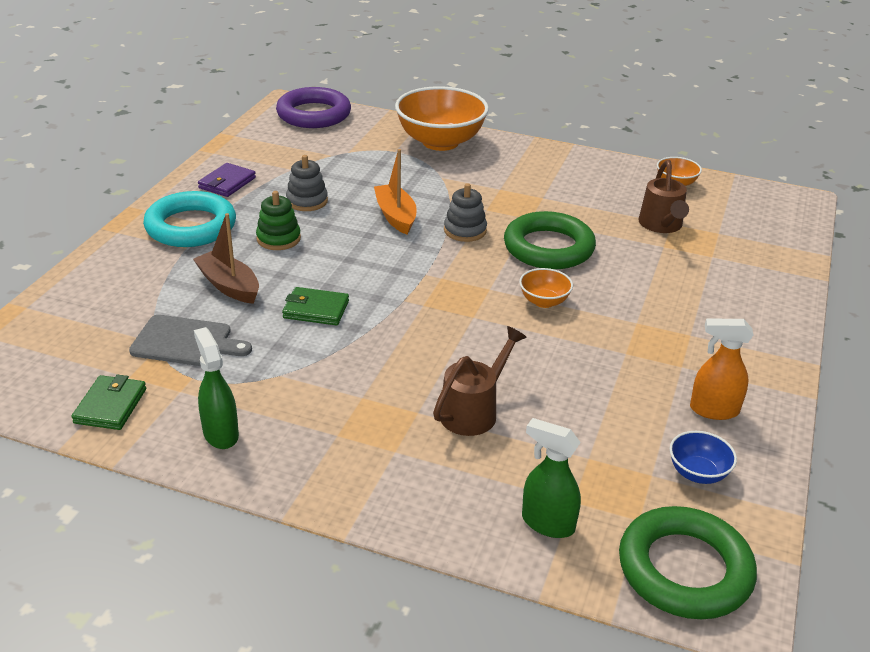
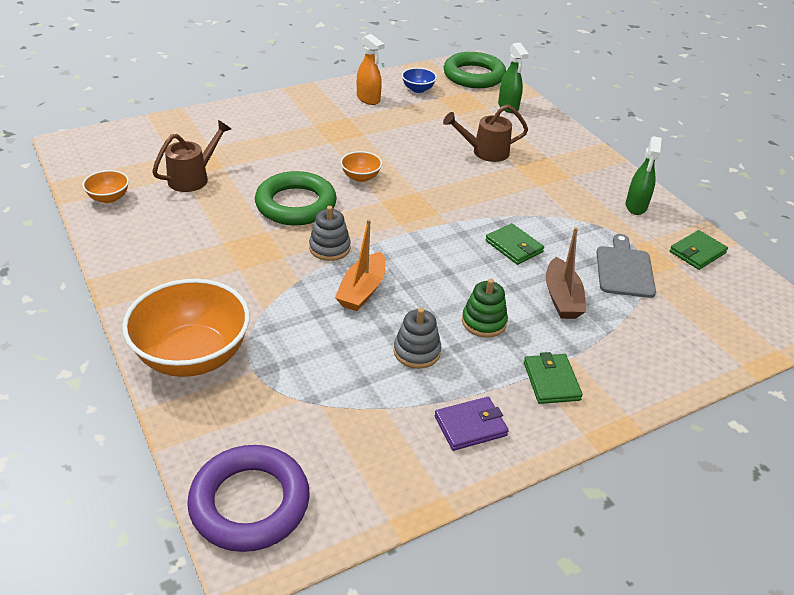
camera: 140 degrees left, 5 degrees up
grey cutting board [129,315,252,366] -> grey cutting board turned 45 degrees clockwise [596,234,656,298]
turquoise ring [143,191,236,247] -> green wallet [524,352,583,404]

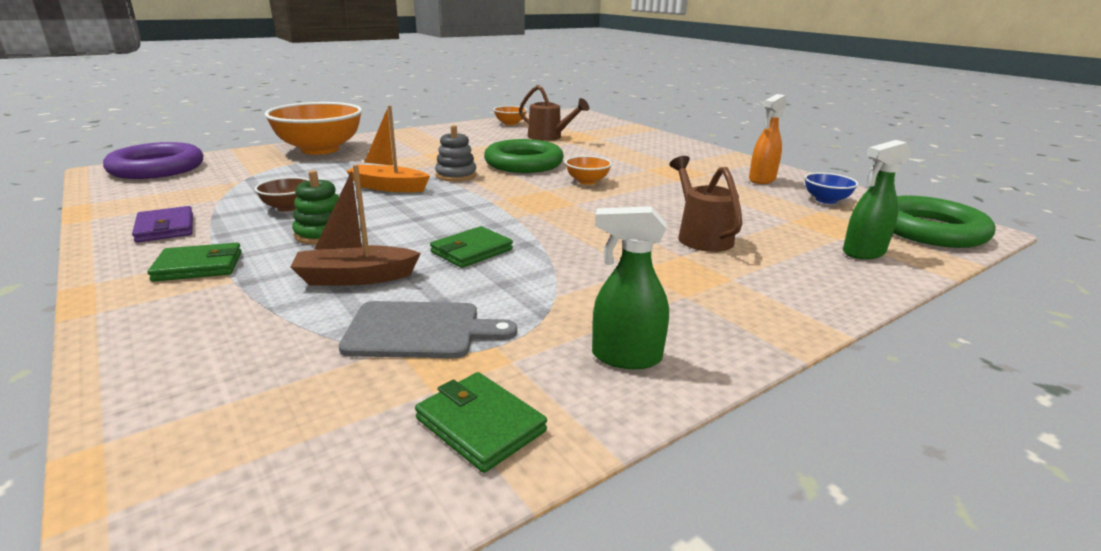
camera: 85 degrees right, 15 degrees down
grey stacking toy [394,308,441,369] -> brown bowl [255,177,310,212]

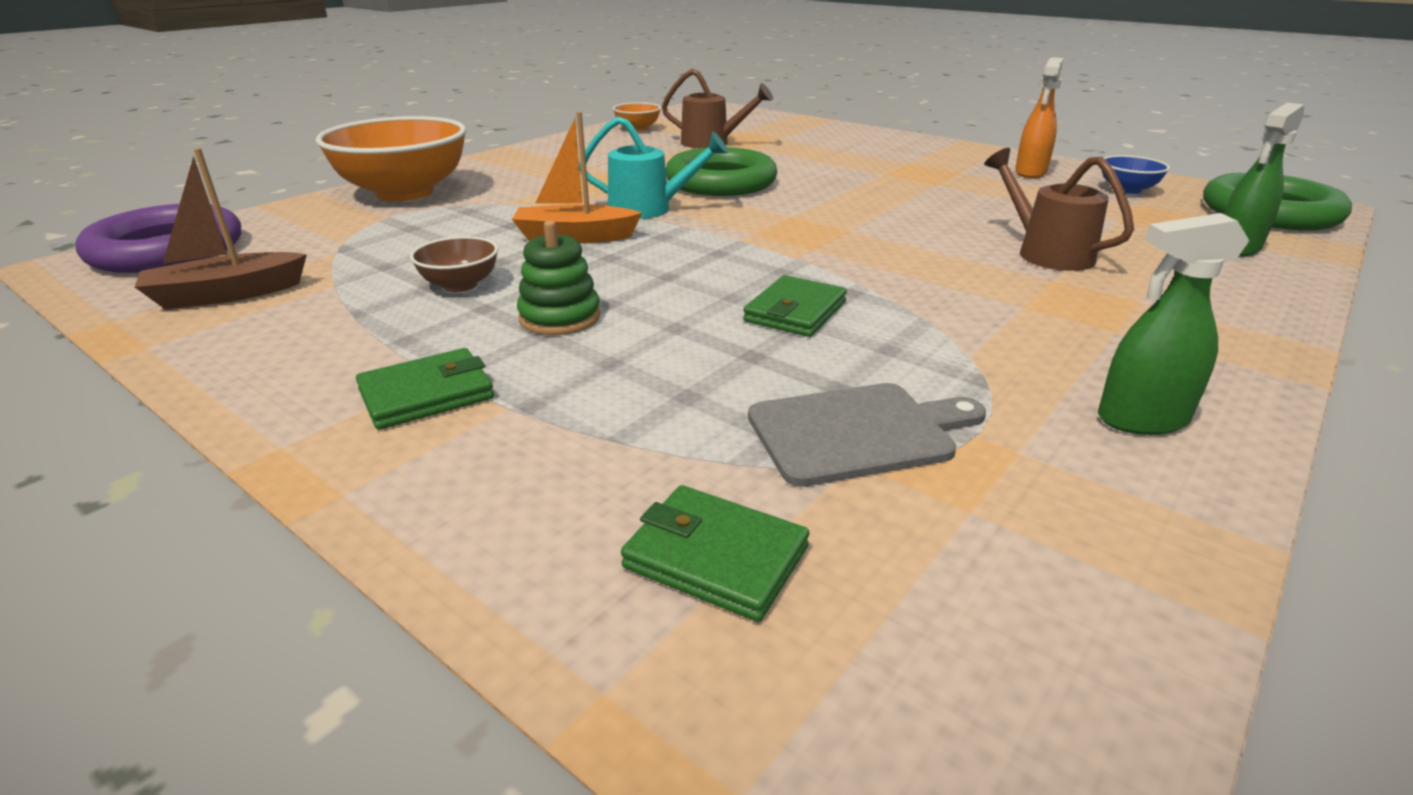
camera: 15 degrees left, 5 degrees up
purple wallet [132,206,193,243] -> none
brown boat [291,164,421,286] -> brown boat moved to [135,148,307,310]
green wallet [415,372,547,473] -> green wallet moved to [621,485,809,622]
grey stacking toy [435,125,477,182] -> turquoise watering can [579,116,728,219]
orange bowl [565,156,612,185] -> none

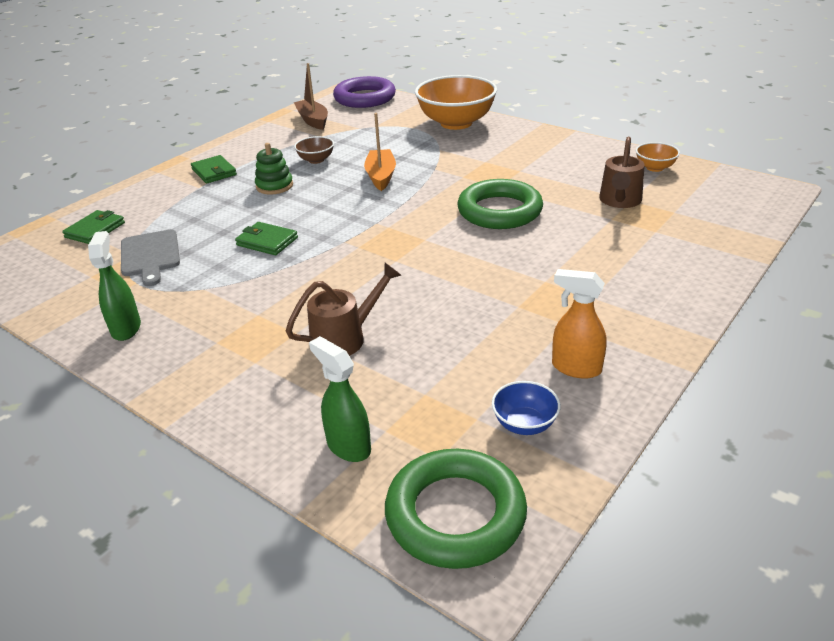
camera: 90 degrees right, 5 degrees up
turquoise watering can [579,116,728,219] -> none

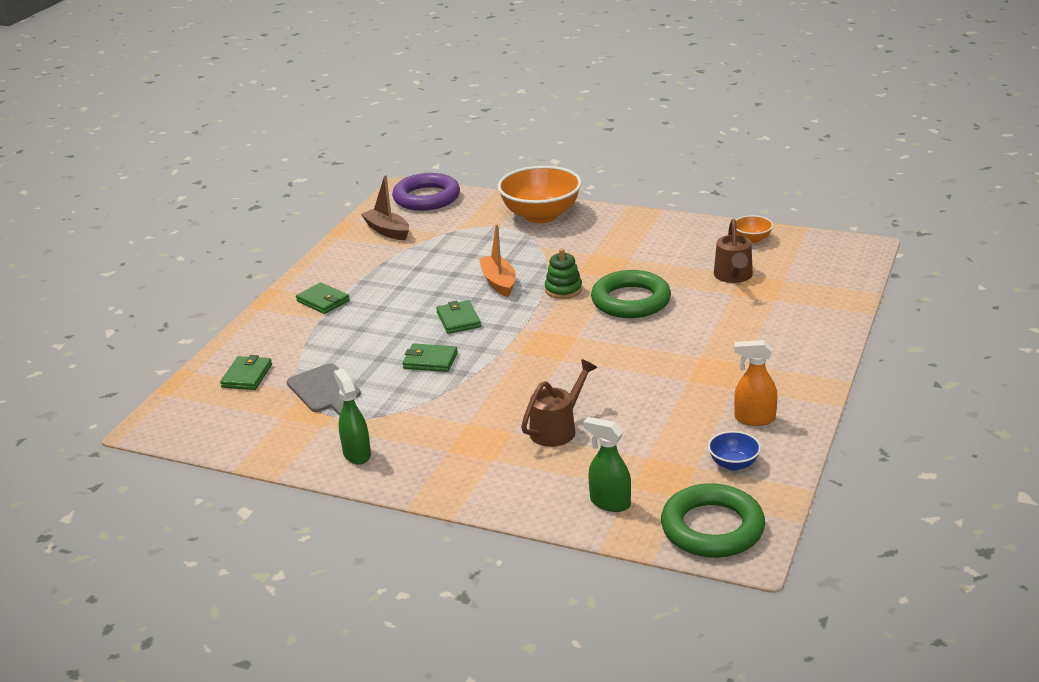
camera: 15 degrees left, 5 degrees down
green stacking toy [255,143,293,195] -> green stacking toy moved to [545,249,582,299]
brown bowl [294,136,334,164] -> none
none -> green wallet [436,300,481,334]

